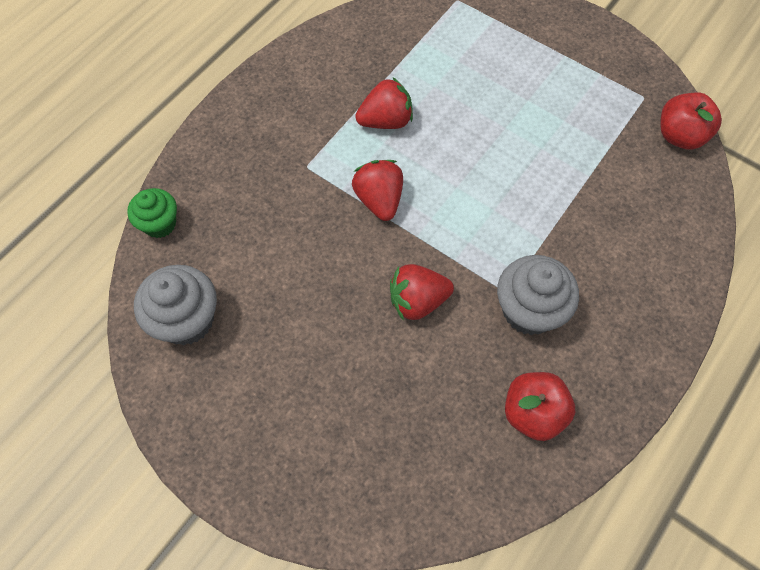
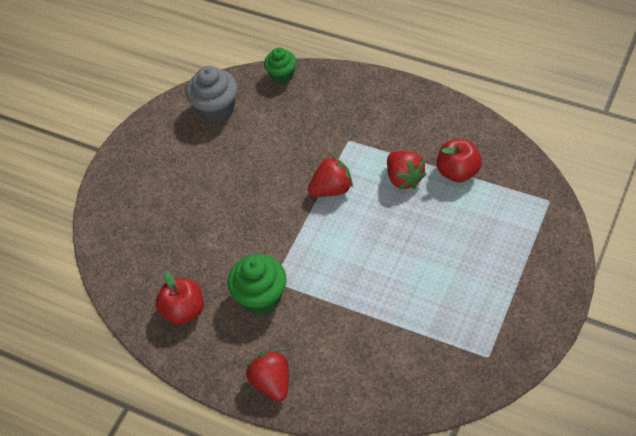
camera: 85 degrees right, 10 degrees down
red strawberry [390,264,454,321] -> red strawberry moved to [246,350,289,402]
grey cupcake [497,255,579,335] -> green cupcake [227,254,287,315]
red apple [660,92,722,150] -> red apple moved to [437,139,482,183]

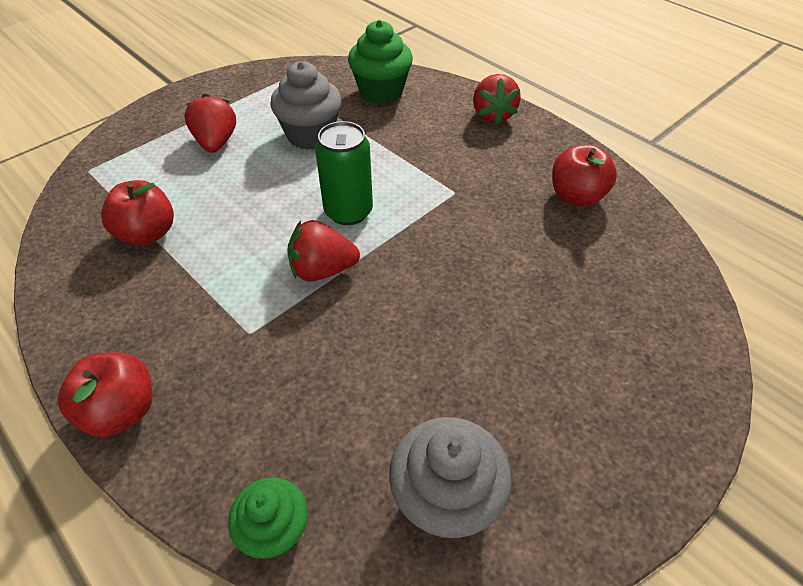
camera: 165 degrees left, 5 degrees down
green cupcake [227,254,287,315] -> green cupcake moved to [348,20,413,104]
red strawberry [387,151,427,189] -> red strawberry moved to [185,94,236,153]
none -> red apple [58,352,152,437]
none -> grey cupcake [270,61,341,150]
none -> green can [315,121,373,225]

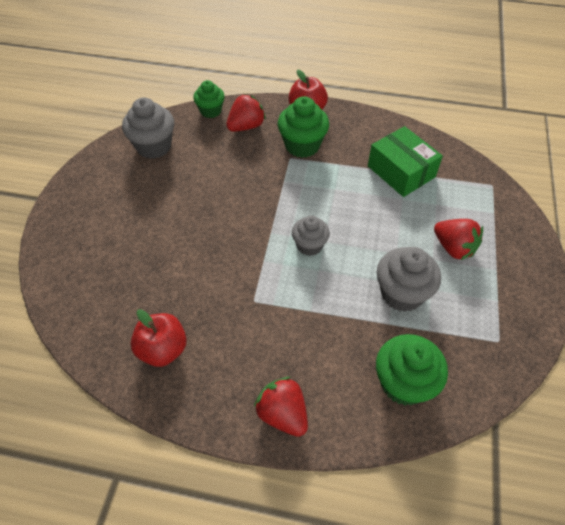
camera: 145 degrees right, 5 degrees up
red apple [101,180,174,246] -> green box [368,126,443,197]
red strawberry [287,220,360,282] -> red strawberry moved to [226,94,266,132]
green can [315,121,373,225] -> grey cupcake [292,216,330,256]
none -> green cupcake [277,96,329,158]

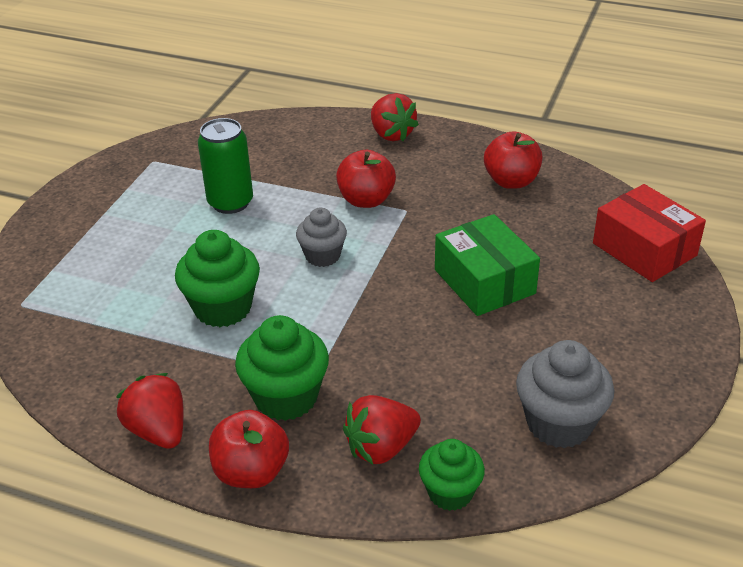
camera: 170 degrees left, 15 degrees down
green box [368,126,443,197] -> green box moved to [435,214,540,316]
green cupcake [376,334,448,406] -> green cupcake moved to [175,230,260,327]
grey cupcake [377,247,441,312] -> green can [198,118,253,214]
red strawberry [434,219,483,260] -> red strawberry moved to [116,373,184,449]
none -> red apple [336,150,396,208]
none -> red box [593,184,706,282]

